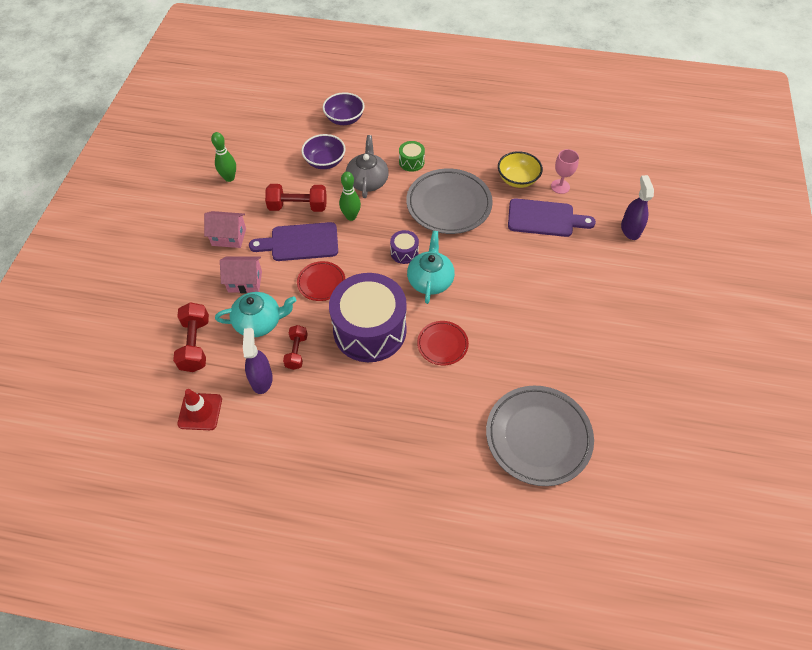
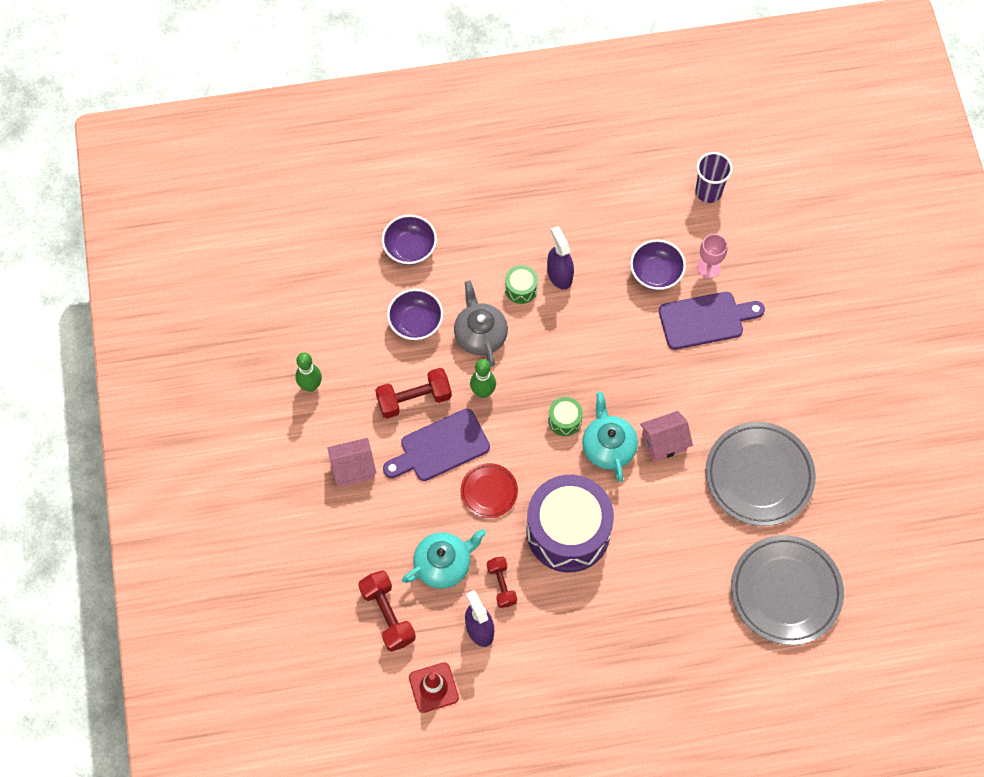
camera: 20 degrees left, 10 degrees up
pink house [220,256,262,293] -> pink house moved to [640,411,693,462]
purple drum [390,230,419,264] -> green drum [548,397,583,436]
grey plate [406,168,493,234] -> grey plate moved to [705,422,816,526]
red plate [417,321,469,365] -> none
yellow bowl [498,151,543,188] -> purple bowl [630,240,686,290]
purple spray bottle [621,175,654,240] -> purple spray bottle moved to [547,226,574,290]
none -> purple cup [695,152,733,203]

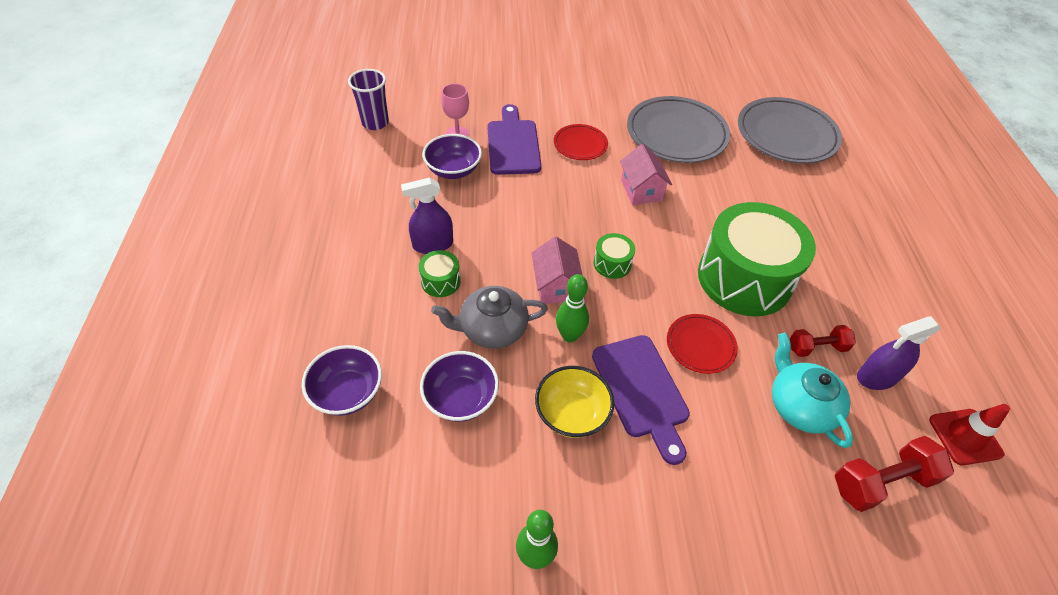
camera: 85 degrees left, 15 degrees down
pink house [327,438,377,487] -> pink house moved to [531,237,583,304]
red dumbbell [375,368,452,419] -> yellow bowl [535,366,614,438]
purple drum [526,475,614,572] -> green drum [698,202,816,316]
turquoise teapot [582,392,638,482] -> none
none -> red plate [554,124,608,160]

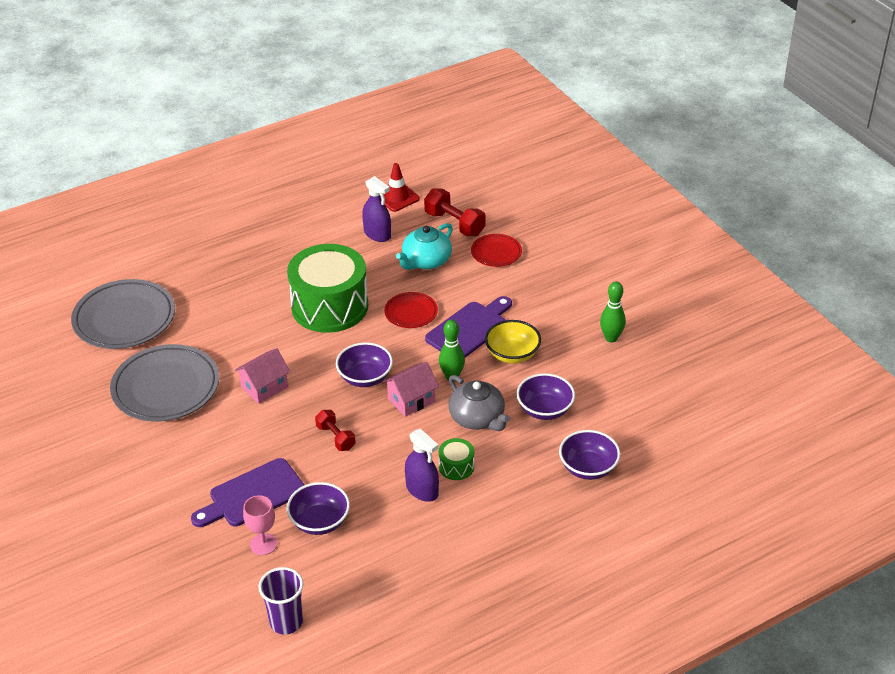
camera: 115 degrees left, 10 degrees down
red plate [554,124,608,160] -> red plate moved to [471,234,522,267]
green drum [594,233,635,279] -> purple bowl [336,342,393,387]
red dumbbell [790,325,856,357] -> red dumbbell moved to [315,410,356,451]

